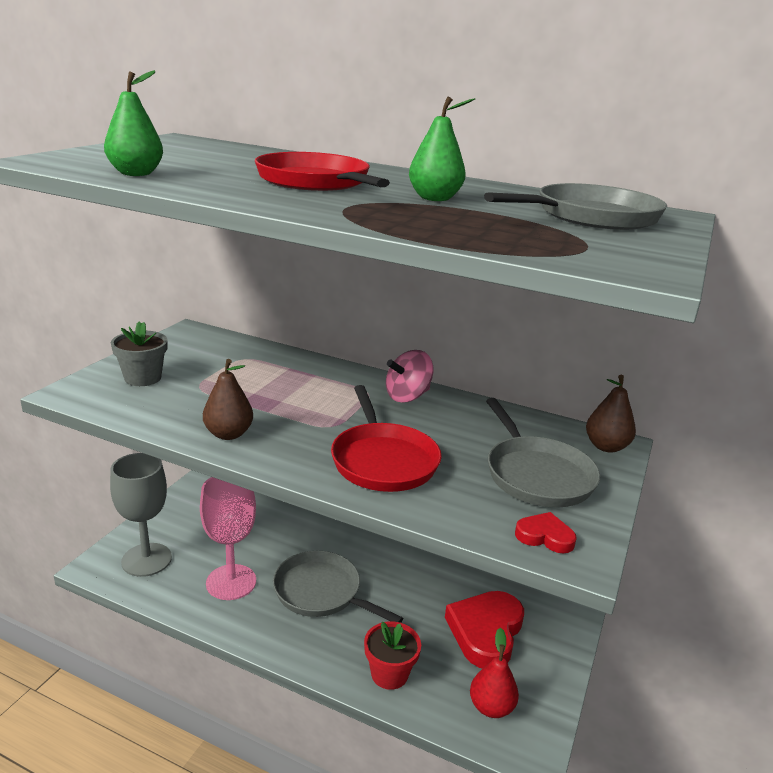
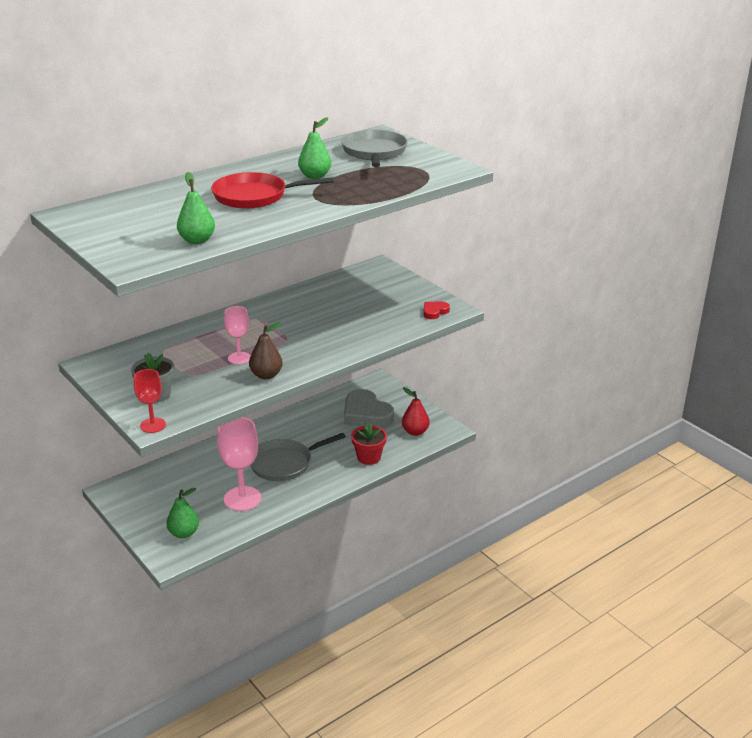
camera: 60 degrees left, 5 degrees up
grey goblet [110,453,172,577] -> green pear [166,488,199,538]
red pan [331,385,442,492] -> none
pink spinning top [386,350,434,403] -> none
red heart [445,591,524,669] -> grey heart [344,389,394,428]
grey pan [486,398,600,507] -> none
brown pear [586,375,636,453] -> none
none -> red goblet [134,369,166,433]
none -> pink goblet [224,306,251,364]

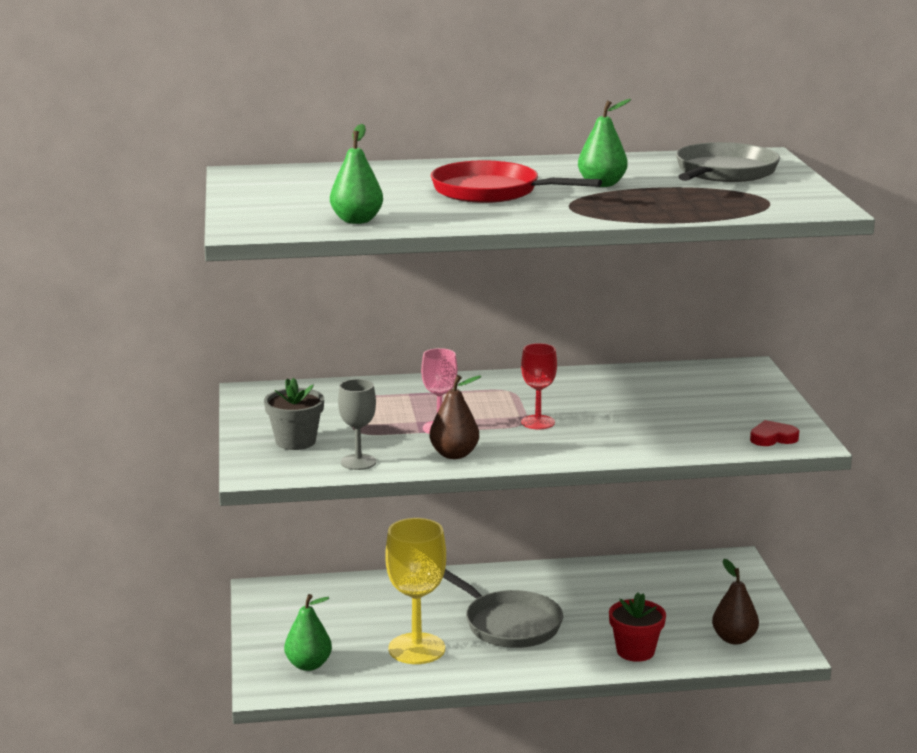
camera: 30 degrees right, 10 degrees down
red goblet [134,369,166,433] -> red goblet moved to [521,343,557,429]
pink goblet [217,417,261,511] -> yellow goblet [385,518,446,664]
grey pan [250,433,346,481] -> grey pan turned 135 degrees counterclockwise [443,569,563,648]
grey heart [344,389,394,428] -> none
red pear [402,387,430,436] -> brown pear [712,559,759,645]
none -> grey goblet [338,379,376,470]

